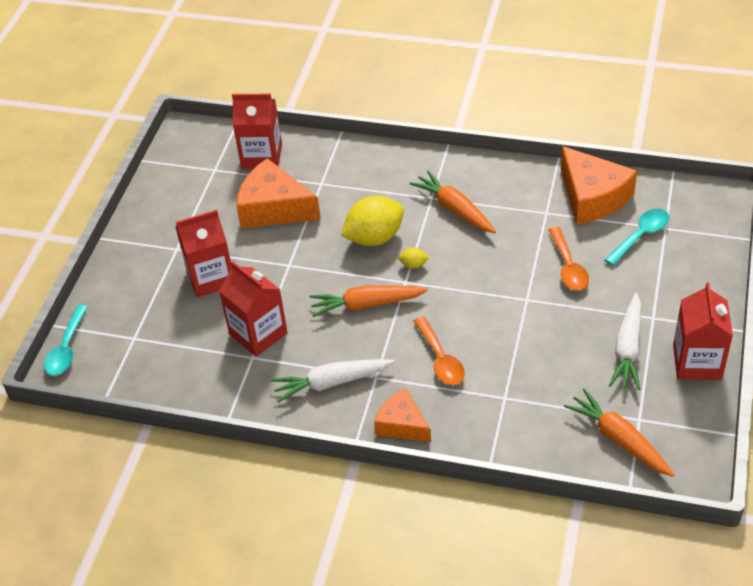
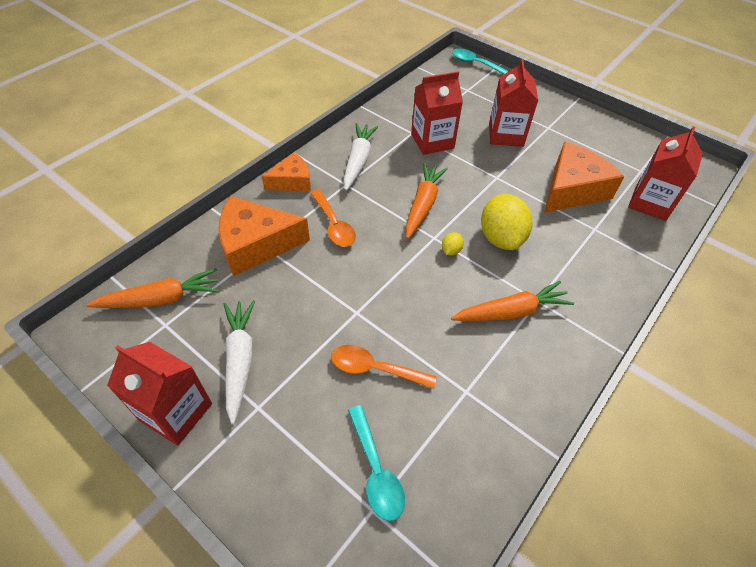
camera: 110 degrees right, 5 degrees up
orange spoon [414,316,465,385] -> orange spoon turned 120 degrees counterclockwise [310,190,356,247]
orange cheese [561,146,637,224] -> orange cheese moved to [219,196,310,276]
white carrot [609,293,641,390] -> white carrot turned 45 degrees clockwise [224,300,255,425]

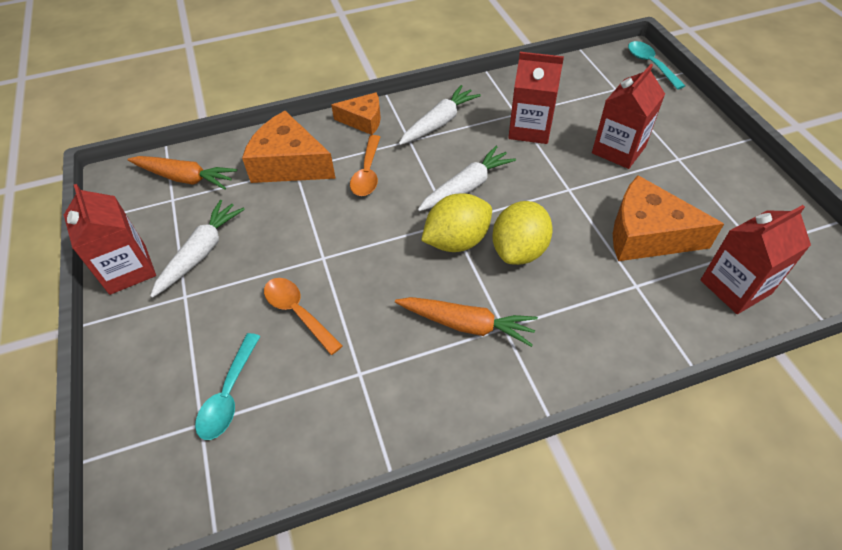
camera: 35 degrees right, 0 degrees up
orange carrot [406,163,448,239] -> white carrot [418,146,516,211]
yellow lemon [442,232,464,255] -> yellow lemon [421,193,492,252], size x2.35
orange cheese [544,142,624,213] -> orange cheese turned 150 degrees counterclockwise [613,175,724,261]

